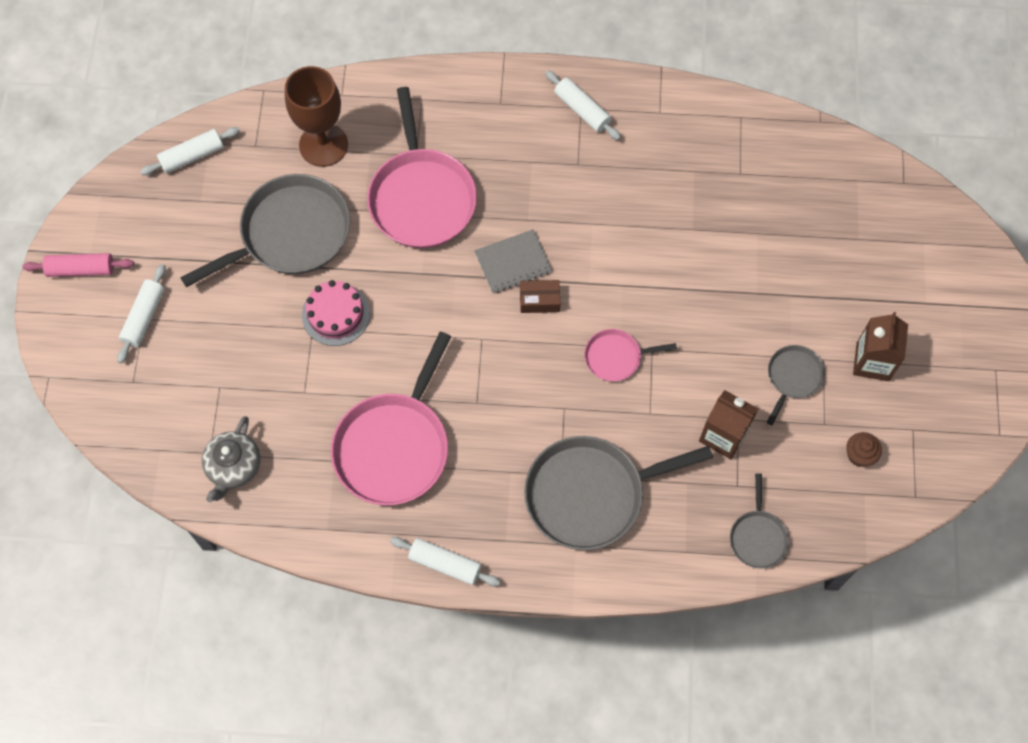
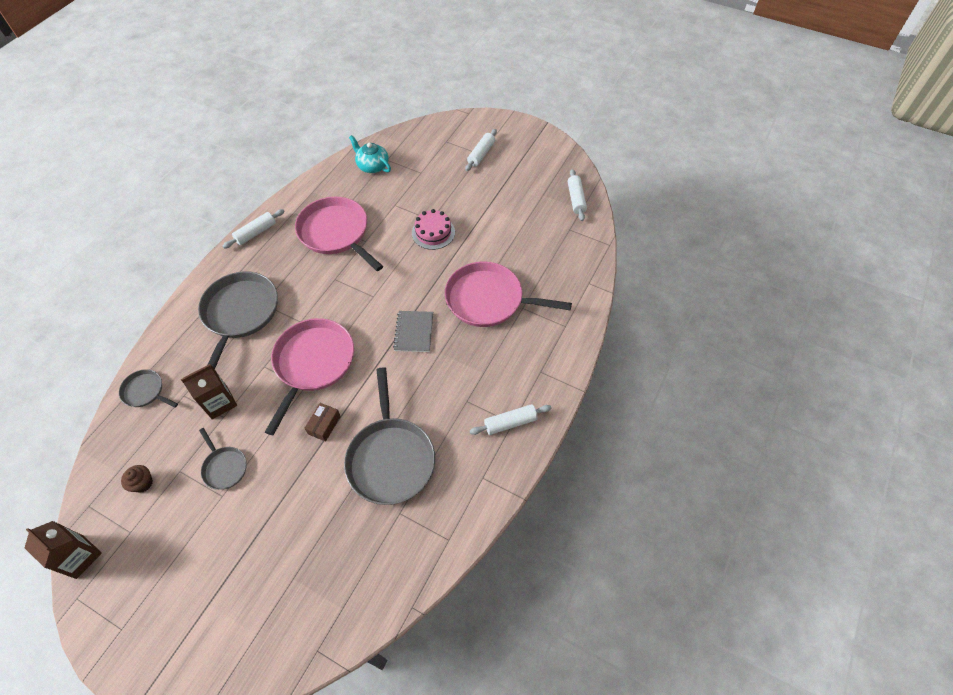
camera: 115 degrees right, 10 degrees down
pink rolling pin [23,253,134,277] -> none
white rolling pin [117,264,166,363] -> white rolling pin turned 75 degrees clockwise [465,129,497,171]
grey pan [180,174,350,287] -> grey pan moved to [344,367,435,505]
grey teapot [202,416,260,502] -> turquoise teapot [349,135,391,173]
brown goblet [285,66,348,167] -> none
brown box [520,280,560,313] -> brown box moved to [304,403,340,442]
pink pan [584,329,677,382] -> pink pan [265,318,354,435], size x2.01
brown carton [853,312,908,381] -> brown carton moved to [25,521,102,579]

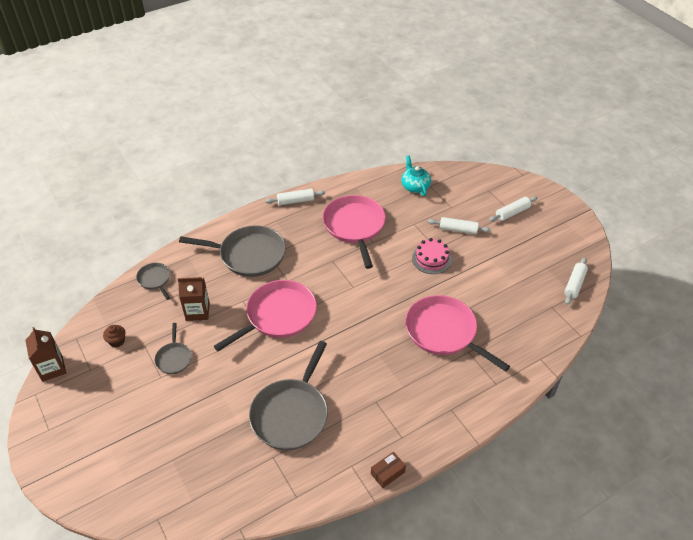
camera: 30 degrees right, 10 degrees down
grey pan [198,271,278,369] -> grey pan turned 60 degrees clockwise [179,225,286,277]
brown box [304,403,340,442] -> brown box moved to [371,452,406,488]
grey notebook [393,311,433,352] -> none
white rolling pin [470,404,551,435] -> white rolling pin moved to [428,217,491,234]

